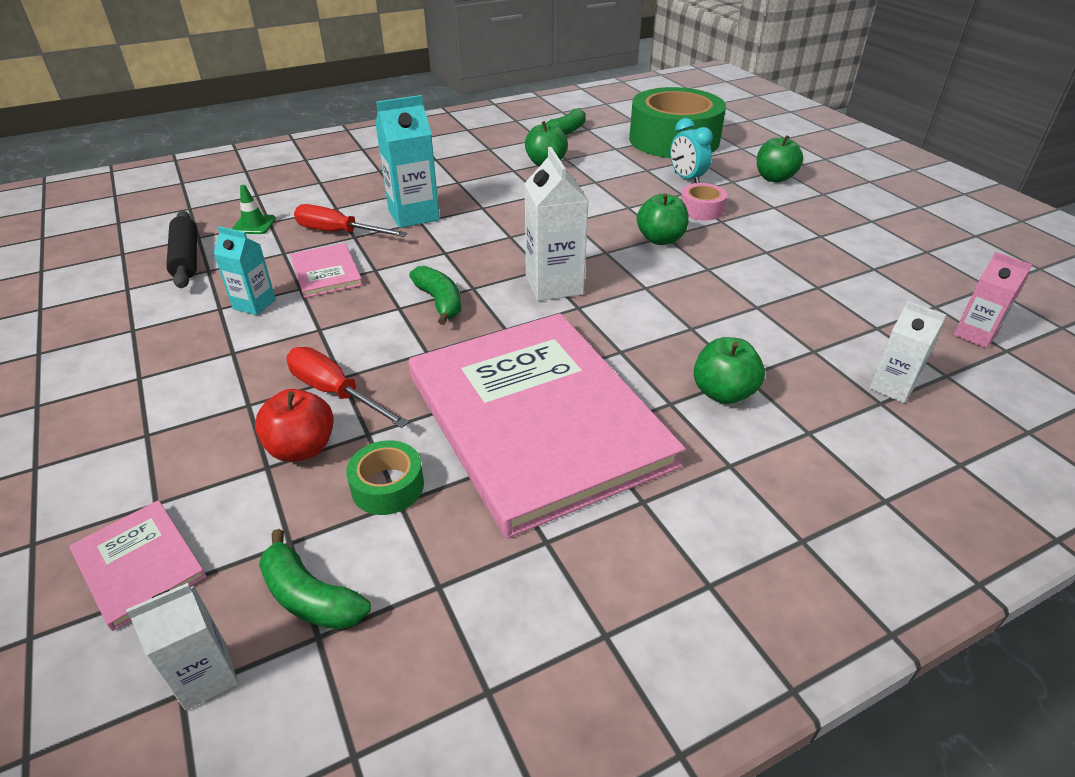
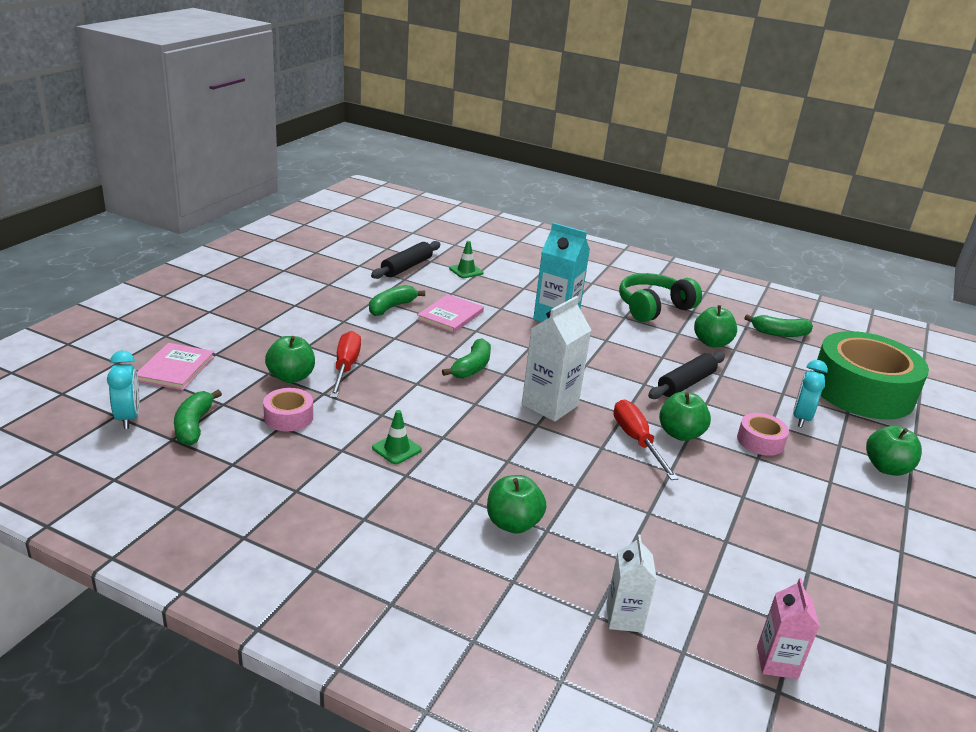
camera: 50 degrees right, 10 degrees down
white carton [126,583,238,710] -> turquoise clock [107,350,140,429]
turquoise carton [214,226,276,315] -> green banana [369,285,425,316]
red apple [255,389,334,462] -> green apple [265,336,315,383]
red screwdriver [294,204,407,237] -> red screwdriver moved to [613,400,679,480]
green tape [346,440,424,515] -> pink tape [263,388,313,431]
pink book [408,313,685,538] -> green traffic cone [372,410,422,464]
none -> green headphones [619,273,702,322]
none -> black rolling pin [648,352,725,399]

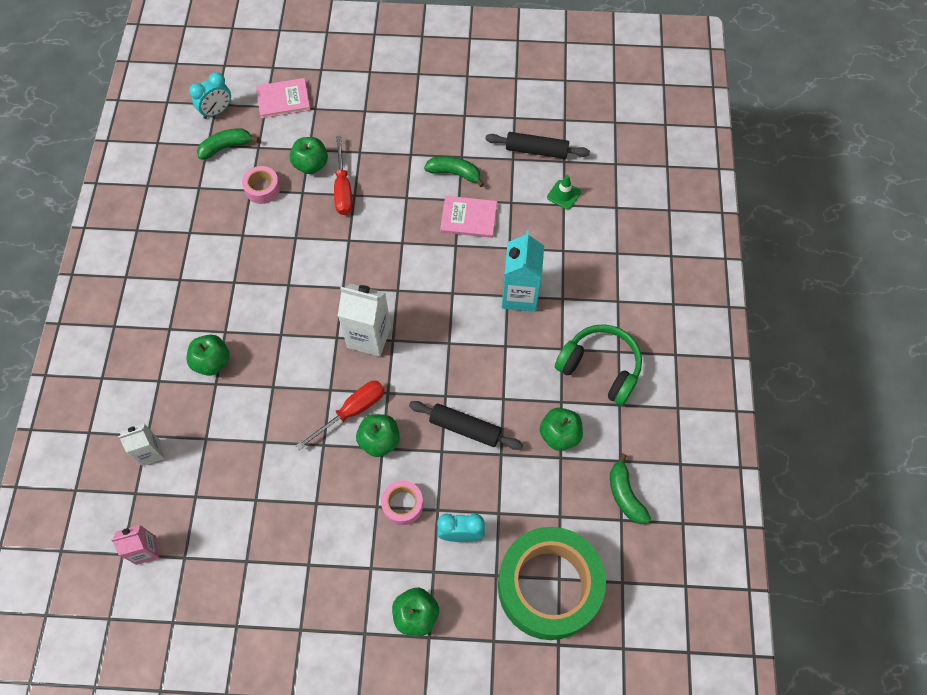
camera: 70 degrees right, 35 degrees up
red screwdriver [330,331,361,398] -> red screwdriver turned 105 degrees clockwise [334,136,353,215]
green traffic cone [372,410,422,464] -> none
green banana [442,338,491,379] -> none

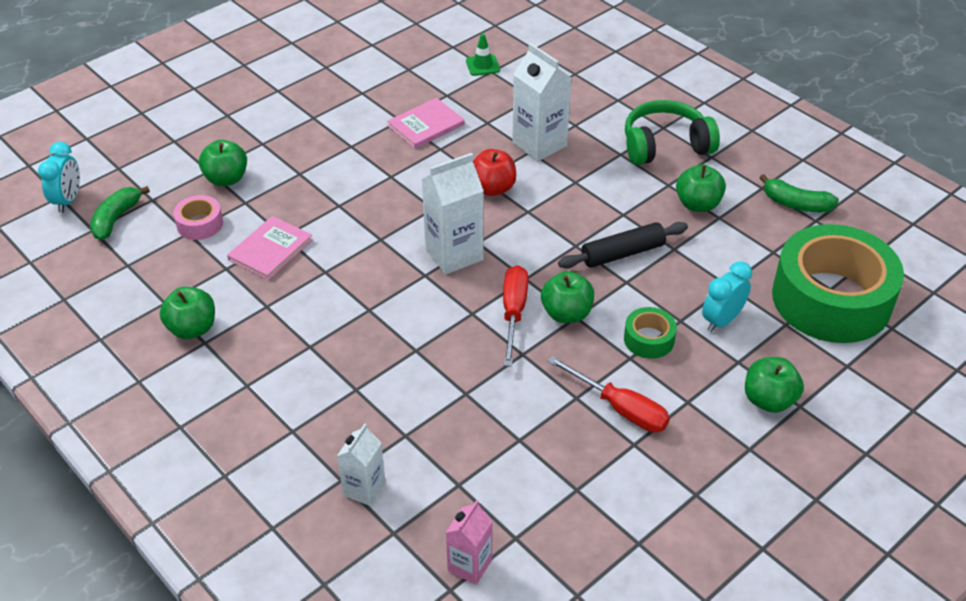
camera: 45 degrees left, 20 degrees down
green apple [187,335,230,376] -> green apple moved to [160,287,215,339]
pink book [256,78,310,119] -> pink book moved to [227,216,313,280]
red screwdriver [334,136,353,215] -> red screwdriver moved to [547,356,670,433]
pink tape [381,480,423,525] -> green tape [624,307,677,359]
green banana [424,156,484,187] -> none
black rolling pin [485,132,590,159] -> none
turquoise carton [502,231,544,312] -> white carton [513,43,571,161]
none -> red apple [473,149,516,196]

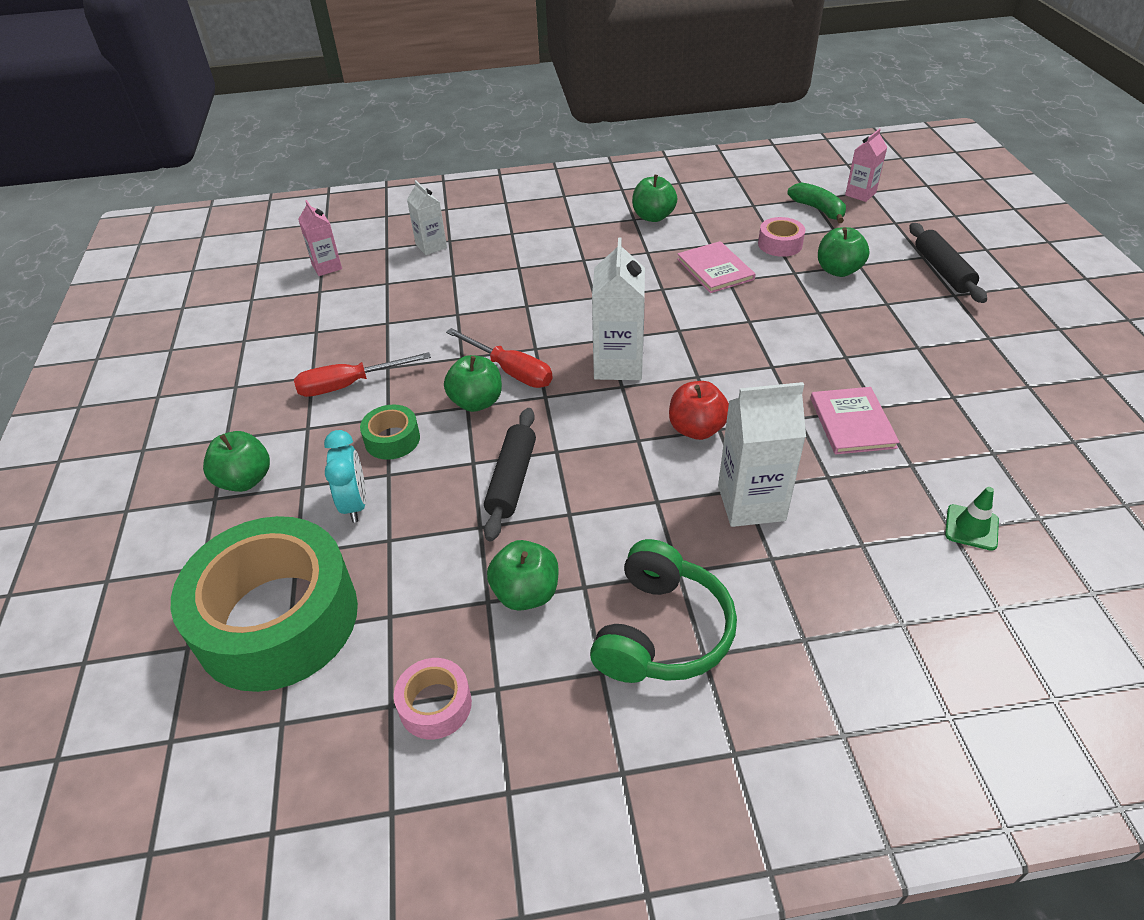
camera: 125 degrees right, 0 degrees up
turquoise clock [38,142,80,213] -> pink carton [845,129,887,202]
green banana [759,174,839,212] -> pink tape [394,658,472,739]
none -> black rolling pin [910,223,987,303]

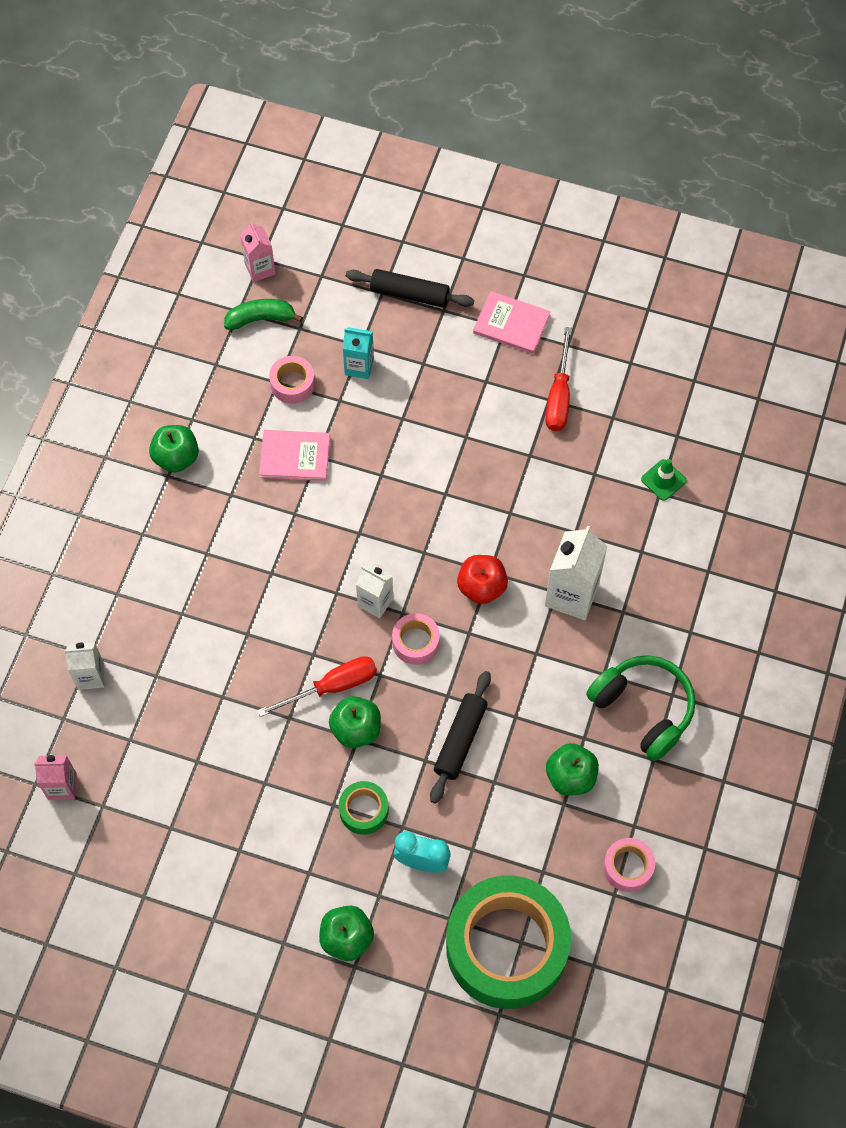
camera: 65 degrees left, 20 degrees up
red screwdriver [294,352,431,397] -> red screwdriver moved to [545,327,572,431]
black rolling pin [484,408,536,541] -> black rolling pin turned 75 degrees clockwise [430,671,491,804]
white carton [592,237,645,380] -> white carton [356,564,393,618], size x0.61
pink book [810,387,900,454] -> pink book moved to [473,291,551,354]
green apple [818,227,870,277] -> turquoise carton [343,327,374,379]
none -> pink tape [392,613,440,665]

